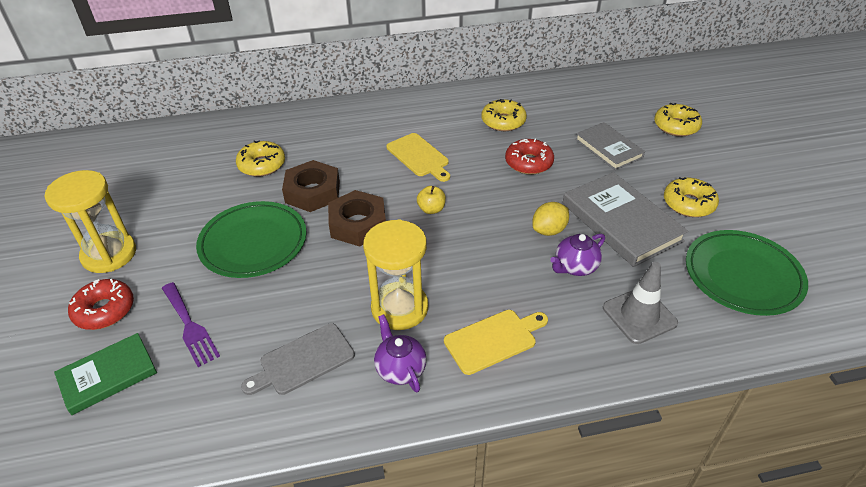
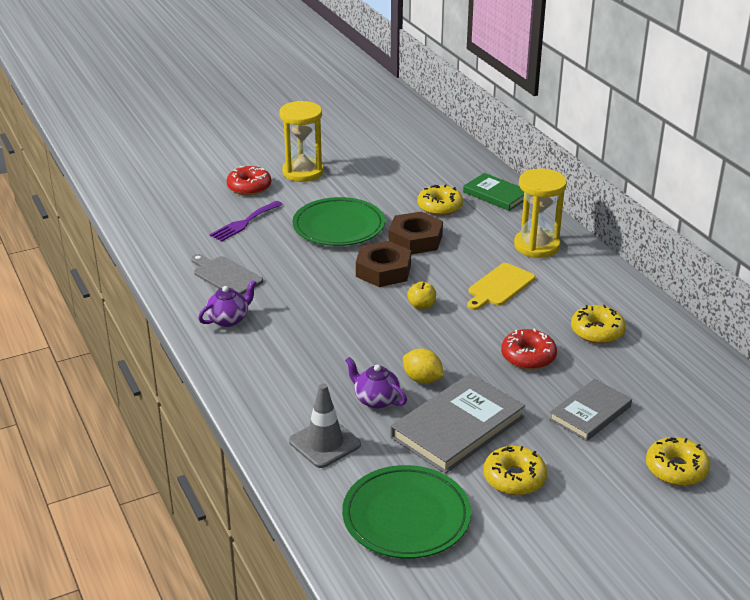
camera: 75 degrees right, 10 degrees down
green book [54,333,157,415] -> green book moved to [463,173,524,211]
yellow hourglass [363,219,428,330] -> yellow hourglass moved to [514,168,567,258]
yellow cutting board [444,310,548,375] -> none

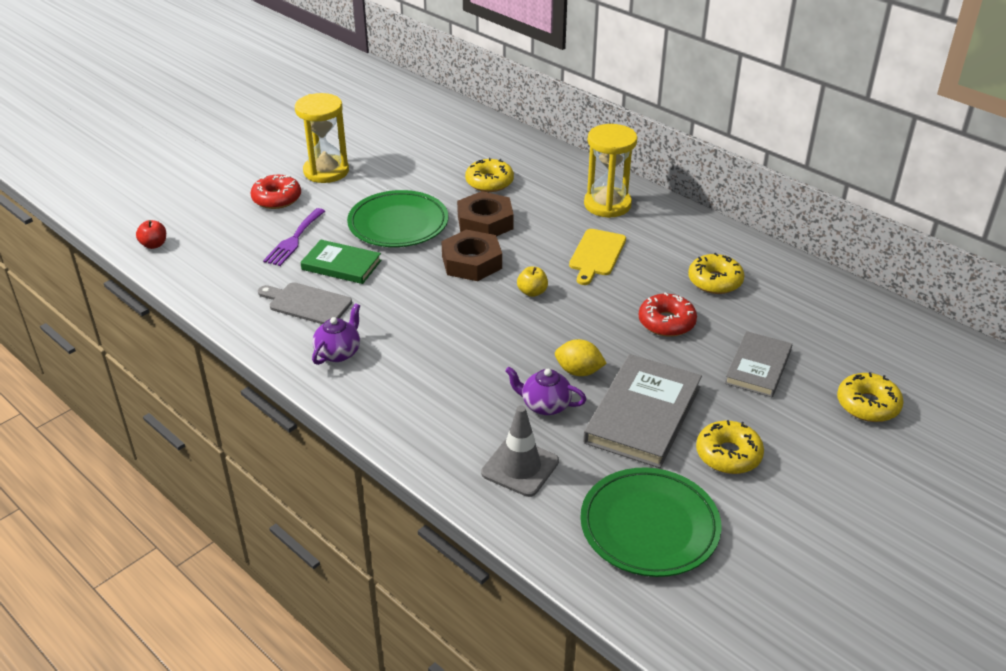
camera: 20 degrees left, 5 degrees up
green book [463,173,524,211] -> green book moved to [300,240,382,284]
none -> red apple [136,220,166,249]

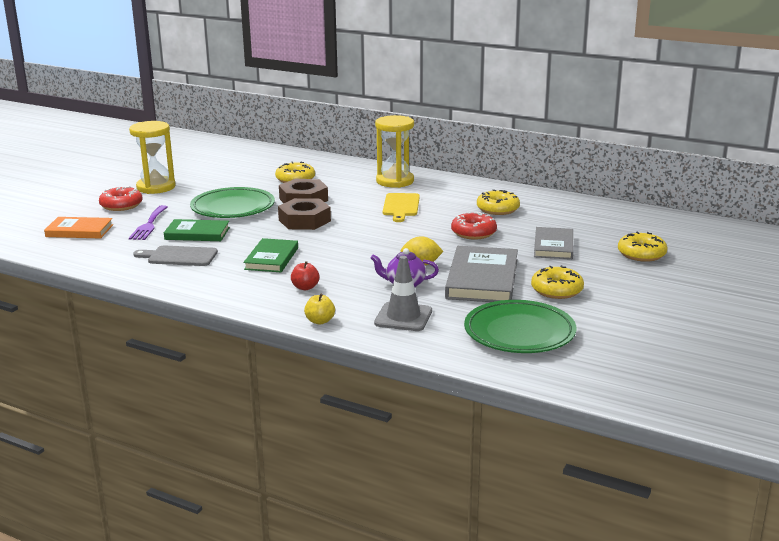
camera: 15 degrees left, 15 degrees down
red apple [136,220,166,249] -> red apple moved to [291,261,319,290]
purple teapot [312,303,360,365] -> none
yellow apple [517,267,548,297] -> yellow apple moved to [304,293,335,325]
none -> orange book [44,217,113,239]
none -> green book [243,238,298,272]

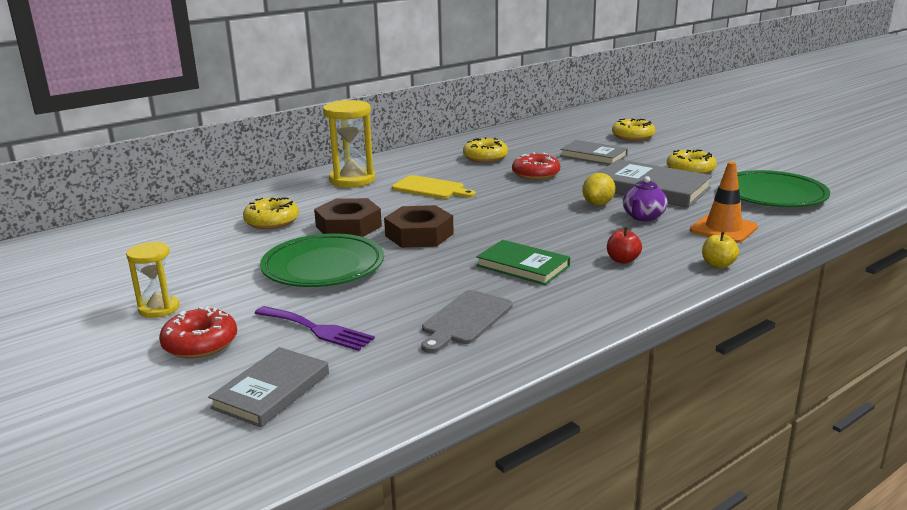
camera: 65 degrees left, 0 degrees up
orange book [44,217,113,239] -> grey book [208,347,329,427]
yellow hourglass [129,121,176,194] -> yellow hourglass [126,242,179,318], size x0.61
green book [164,219,230,241] -> none
grey traffic cone [374,256,432,331] -> orange traffic cone [690,162,758,243]

